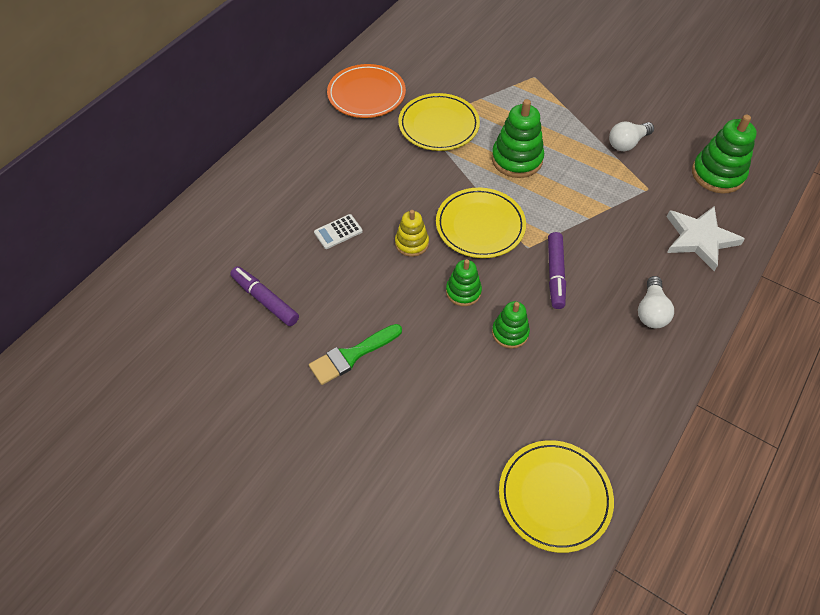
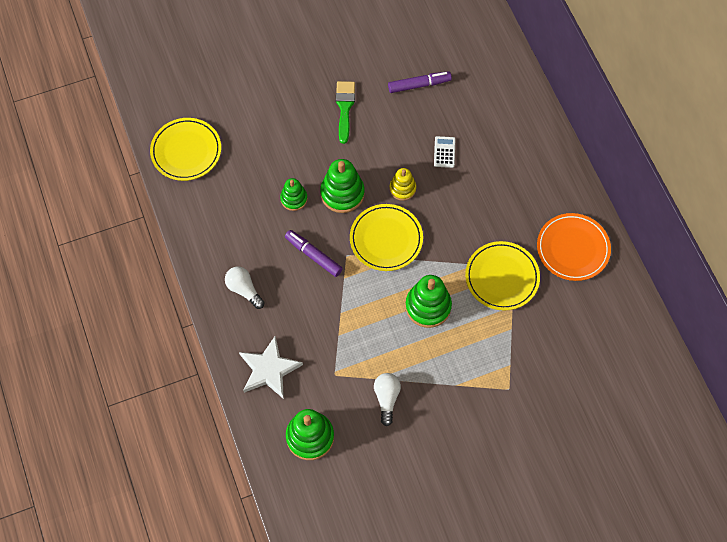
camera: 125 degrees right, 10 degrees up
green stacking toy [446,259,482,306] -> green stacking toy [320,159,365,213], size x1.64

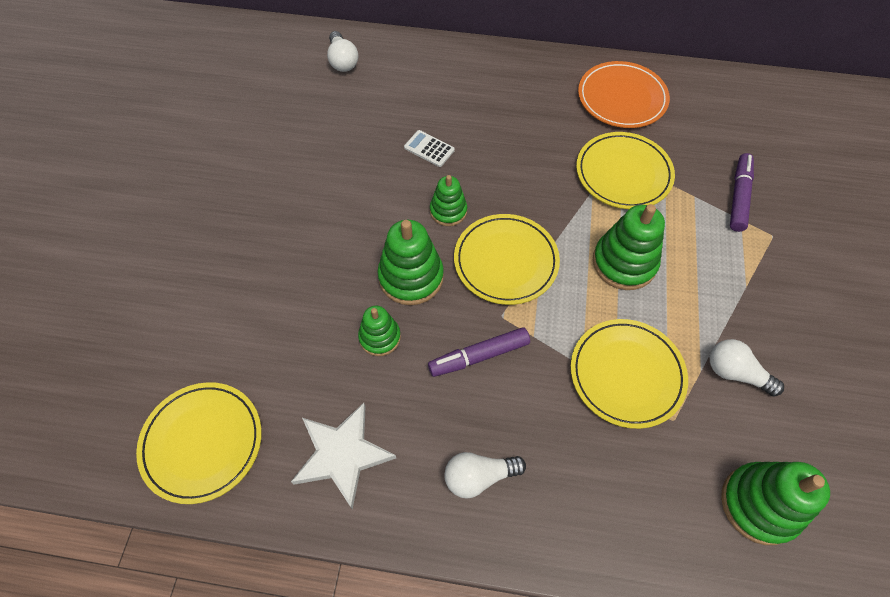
camera: 60 degrees left, 5 degrees down
white star [239,336,303,399] -> white star moved to [291,403,396,510]
green brush [336,81,355,144] -> none
purple marker [388,71,452,93] -> purple marker moved to [730,153,754,232]
yellow stacking toy [389,168,416,201] -> green stacking toy [430,175,467,226]
none -> white light bulb [327,31,358,72]
none -> yellow plate [571,319,688,429]

